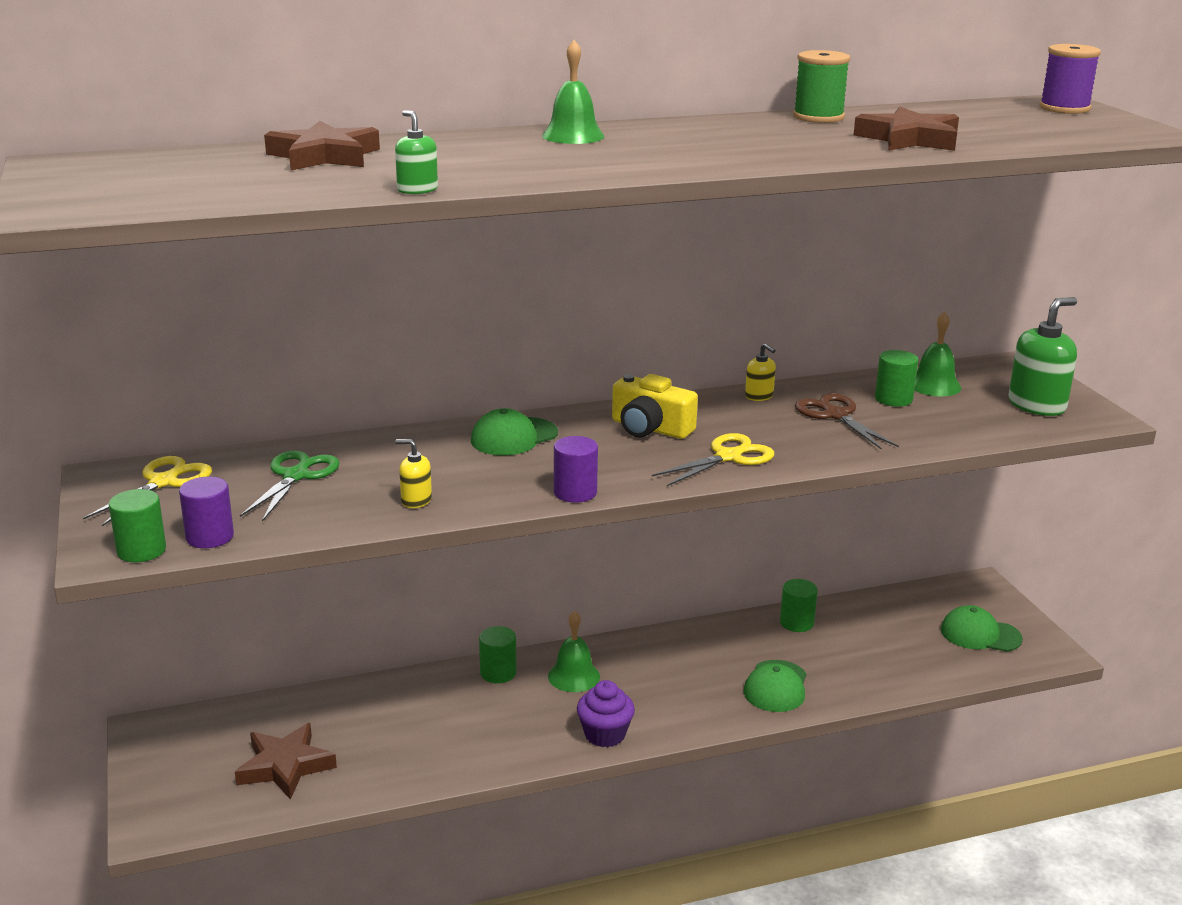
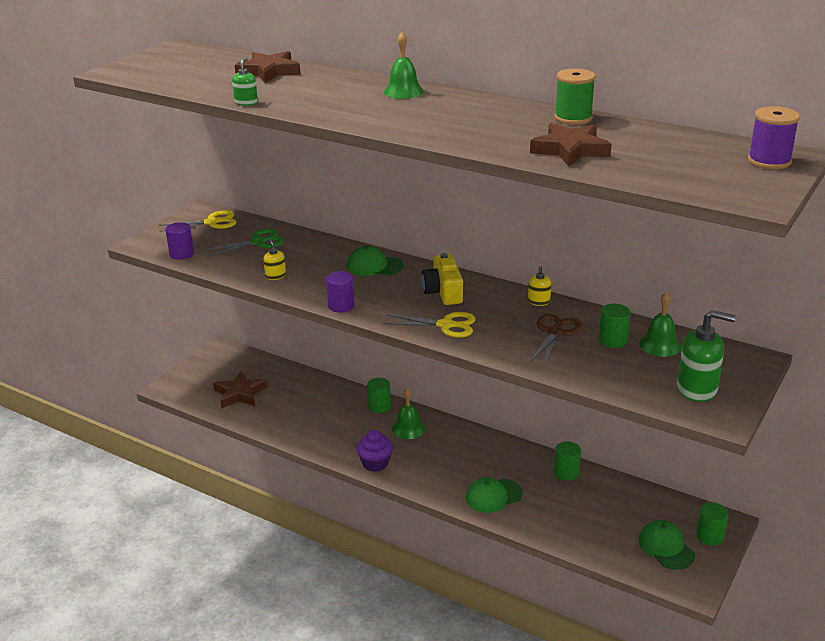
camera: 50 degrees right, 5 degrees up
green cylinder [109,489,166,562] -> green cylinder moved to [696,502,729,545]

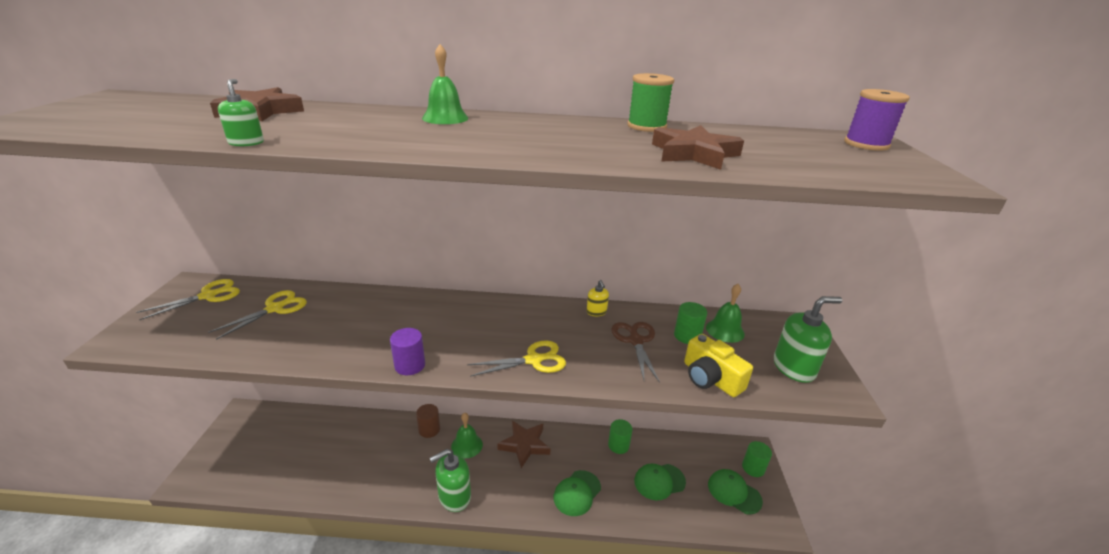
camera: 30 degrees left, 0 degrees up
purple cylinder [165,222,194,260] -> none
green scissors [204,229,284,257] -> yellow scissors [208,290,307,340]
brown star [213,371,268,409] -> brown star moved to [497,421,551,468]
yellow soap dispenser [263,238,286,280] -> none
green cap [347,246,404,276] -> green cap moved to [634,464,686,501]
purple cupcake [356,430,393,472] -> green soap dispenser [430,449,471,512]
green cylinder [367,378,391,413] -> brown cylinder [416,404,440,438]
yellow camera [422,253,463,305] -> yellow camera moved to [684,334,753,397]

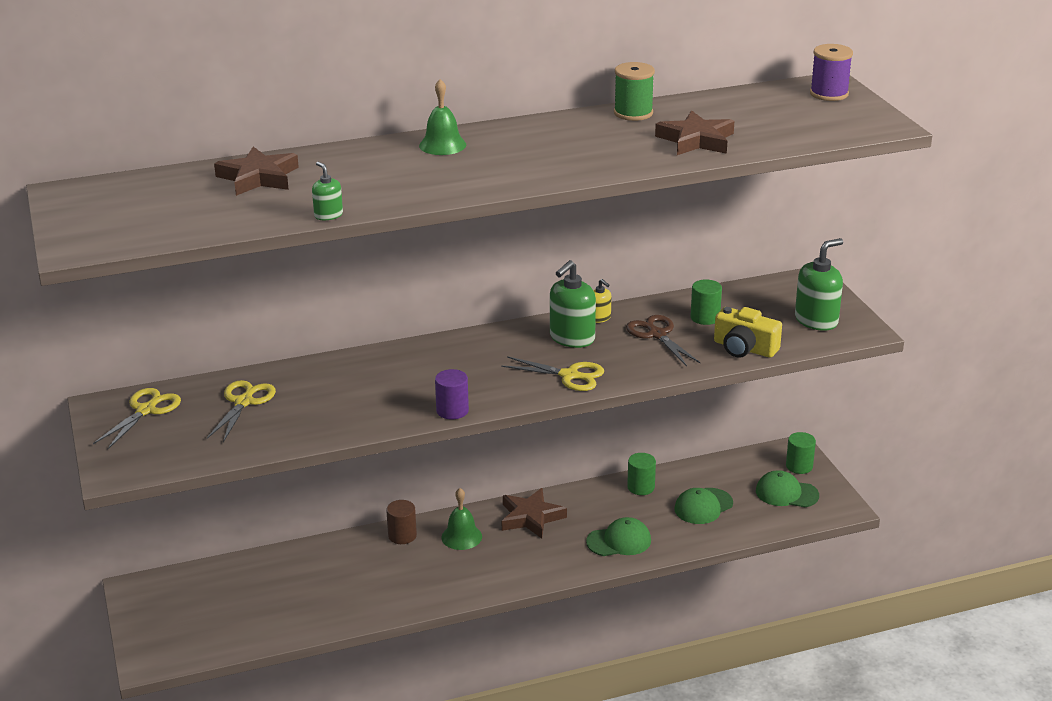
camera: 20 degrees left, 0 degrees up
green soap dispenser [430,449,471,512] -> green soap dispenser moved to [550,260,596,348]
yellow scissors [467,340,566,377] -> yellow scissors turned 60 degrees clockwise [501,356,604,391]
green cap [553,470,601,516] -> green cap turned 120 degrees counterclockwise [586,517,651,556]
green bell [706,284,745,343] -> none

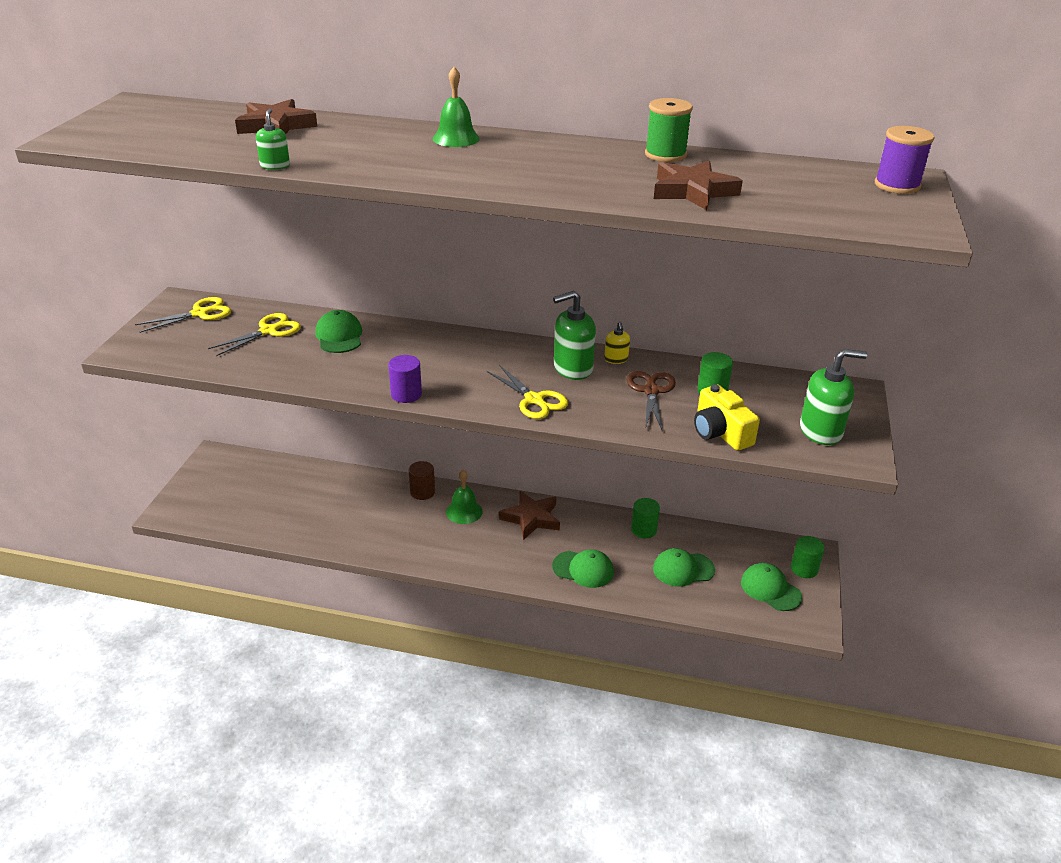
camera: 30 degrees right, 5 degrees up
none -> green cap [315,310,362,353]

